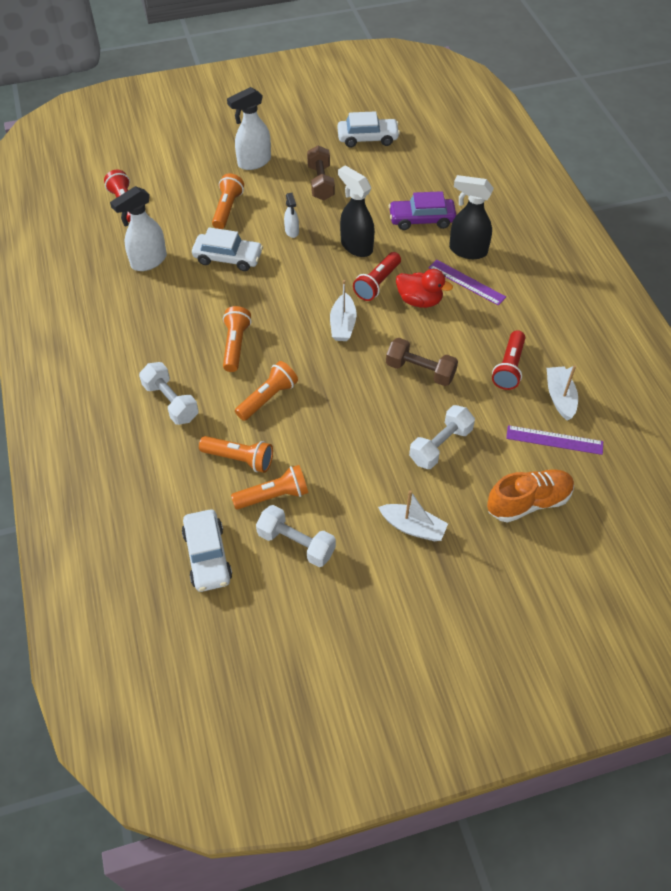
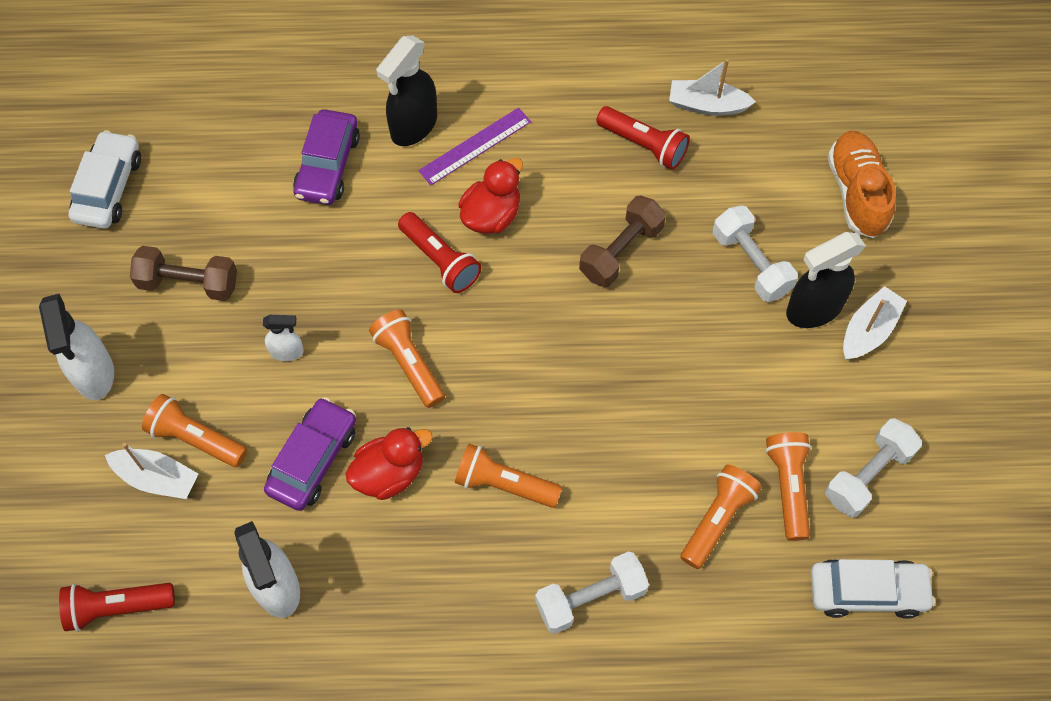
camera: 75 degrees left, 10 degrees up
white car [192,227,263,271] -> purple car [264,397,356,511]
orange flashlight [235,361,298,421] -> orange flashlight moved to [369,309,445,408]
white boat [330,280,357,341] -> white boat moved to [105,443,198,499]
black spray bottle [338,165,375,257] -> black spray bottle moved to [786,232,866,328]
purple ruler [506,425,603,455] -> none
none -> red duck [346,427,433,500]

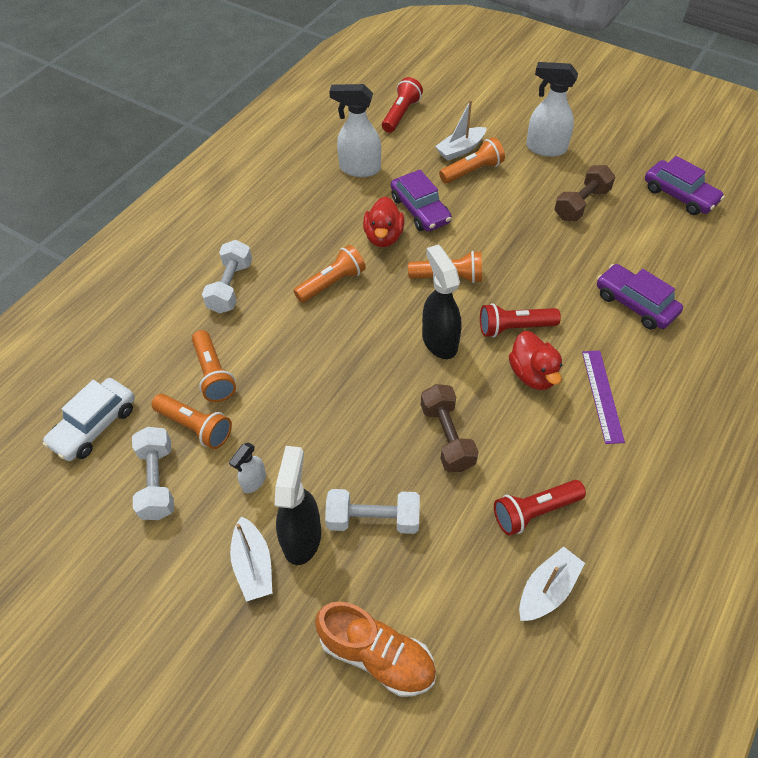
camera: 125 degrees right, 10 degrees down
white car [69,130,141,229] -> purple car [645,156,725,215]
white spray bottle [263,315,304,361] -> white spray bottle moved to [229,442,266,493]
black spray bottle [376,35,437,146] -> black spray bottle moved to [422,244,461,359]

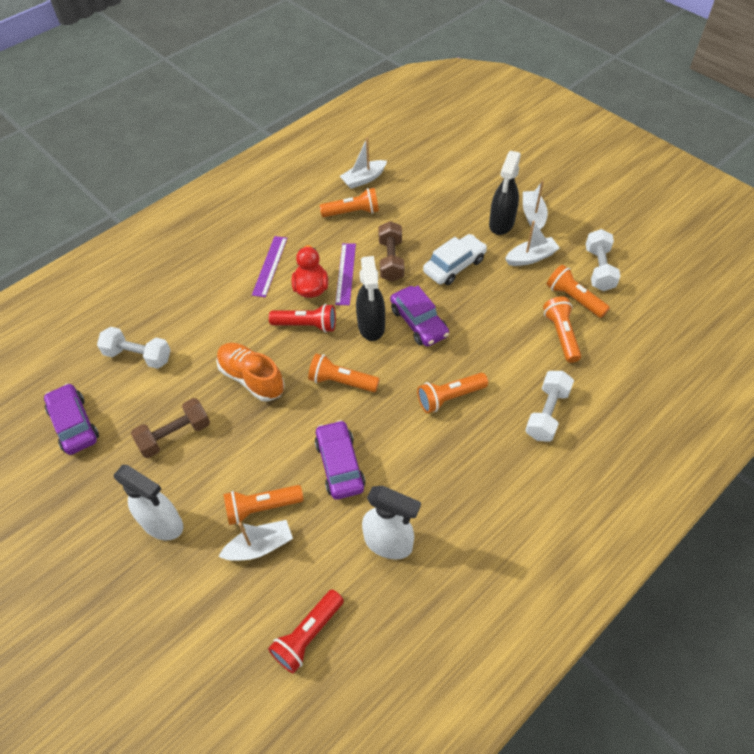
camera: 165 degrees left, 0 degrees up
white car [43,378,135,461] -> white car moved to [423,234,487,285]
white spray bottle [229,442,266,493] -> white boat [505,221,560,266]
orange shoe [315,601,436,697] -> orange shoe moved to [216,343,285,402]
white dumbbell [325,489,420,534] -> white dumbbell moved to [97,327,171,369]
red duck [363,196,404,247] -> none
red flashlight [494,480,586,536] -> orange flashlight [320,188,379,217]
purple car [597,264,683,330] -> purple car moved to [390,286,449,347]
none -> purple ruler [335,243,356,305]

